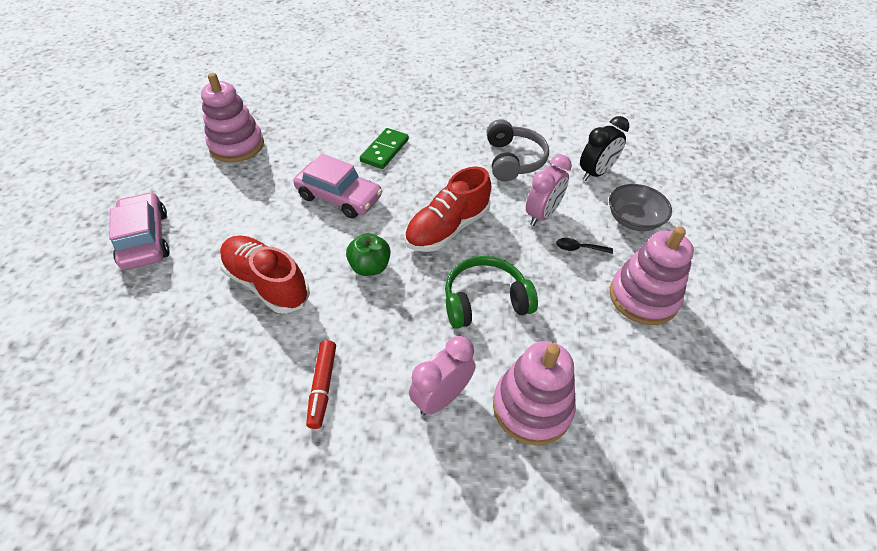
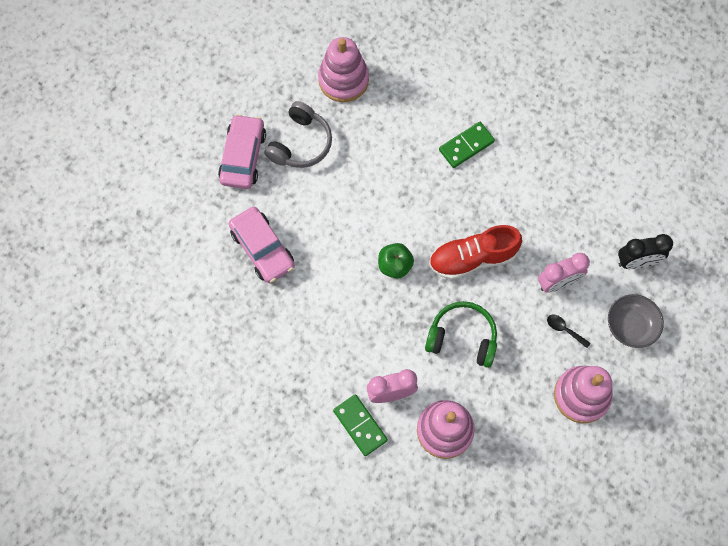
camera: 30 degrees right, 20 degrees up
red shoe [219,235,310,314] -> none
pink car [293,154,382,218] -> pink car moved to [229,207,295,283]
red marker [306,340,336,429] -> none
grey headphones [487,119,549,182] -> grey headphones moved to [264,101,332,168]
none -> green domino [333,394,388,456]

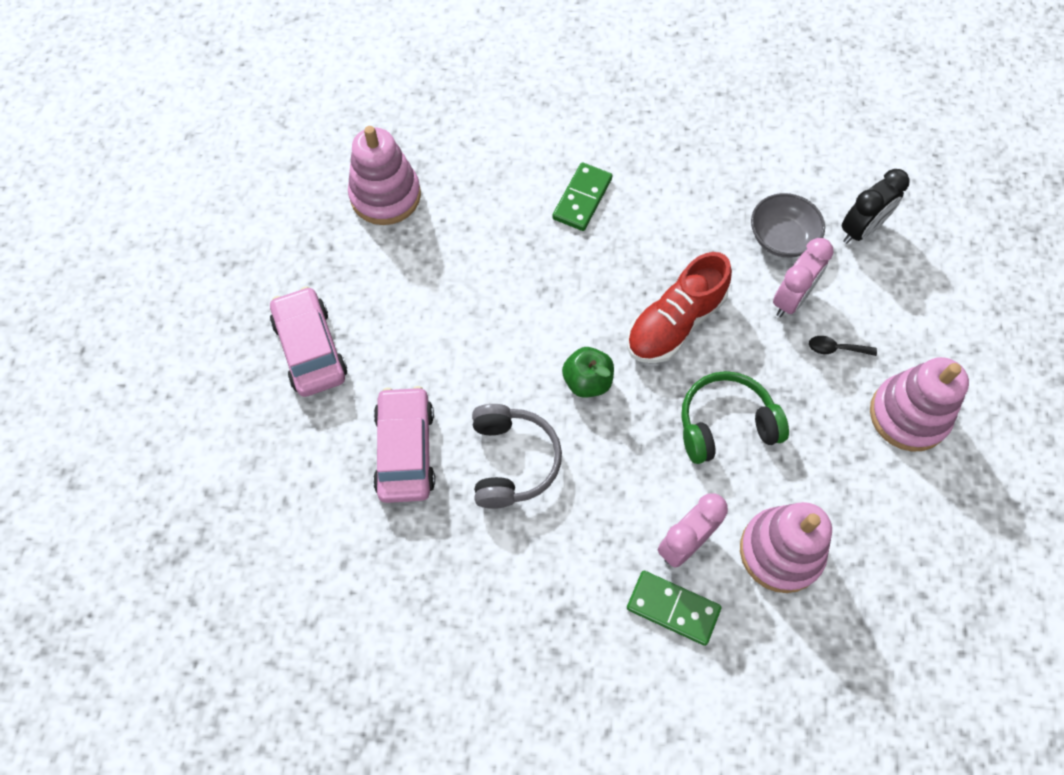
camera: 30 degrees left, 5 degrees down
pink car [229,207,295,283] -> pink car turned 120 degrees counterclockwise [373,386,435,503]
grey headphones [264,101,332,168] -> grey headphones moved to [472,404,562,509]
grey bowl [608,294,664,348] -> grey bowl moved to [751,193,825,258]

